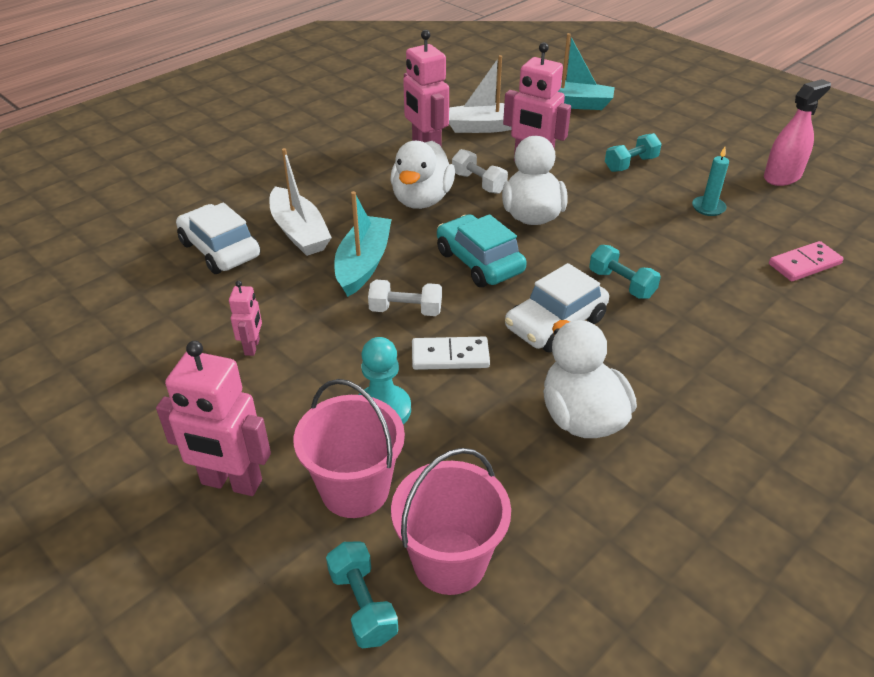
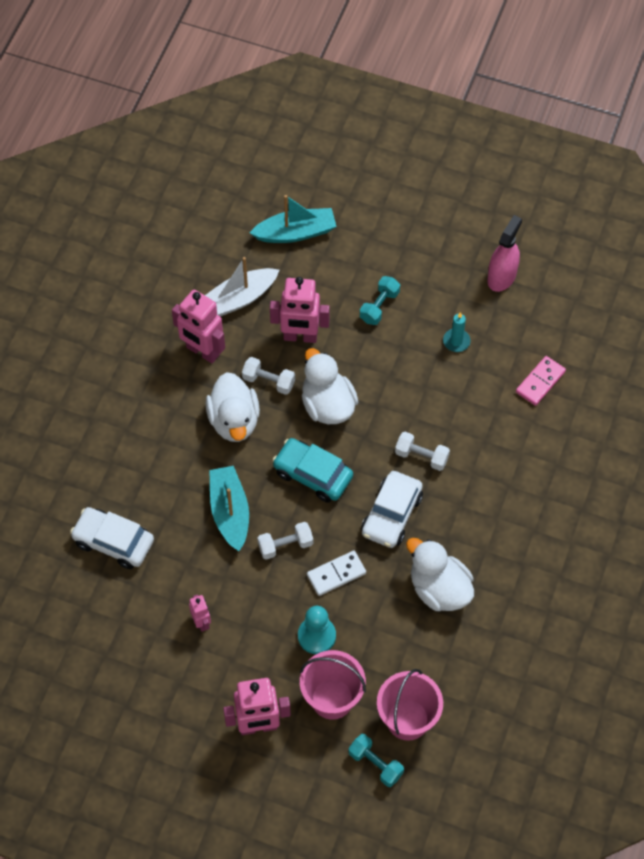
camera: 25 degrees left, 20 degrees up
white boat [269,148,332,256] -> none
turquoise dumbbell [589,245,661,299] -> white dumbbell [395,432,450,471]

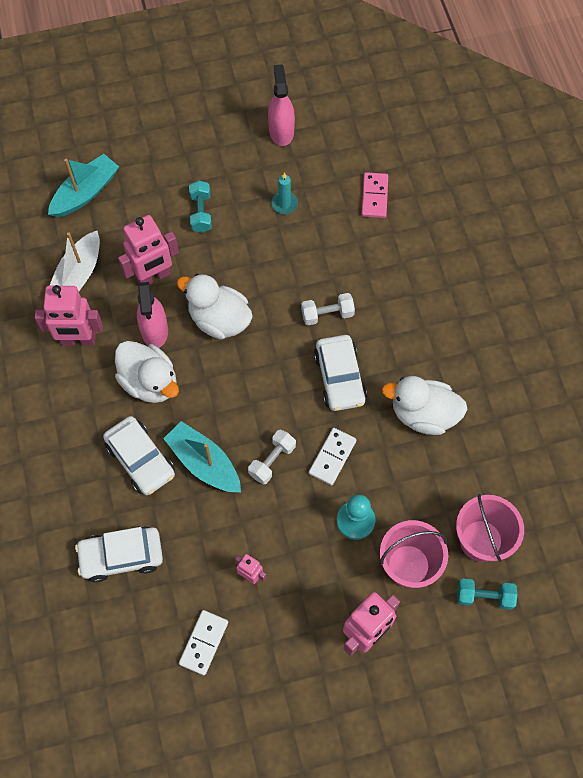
camera: 35 degrees left, 5 degrees up
white dumbbell [242,357,295,395] -> pink spray bottle [137,282,168,348]
turquoise car [272,438,353,503] -> none
none -> white car [103,416,175,495]
none -> white domino [179,610,228,675]

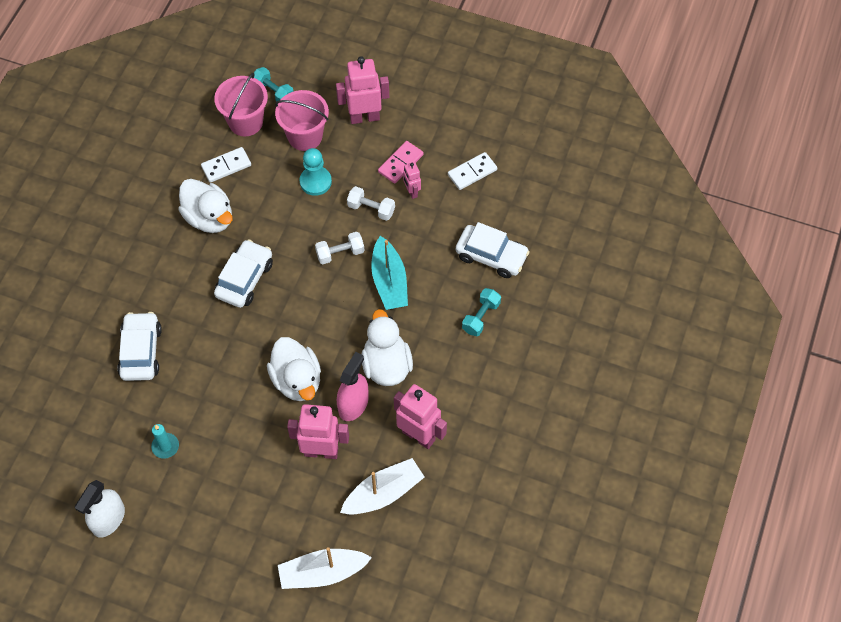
camera: 145 degrees left, 5 degrees down
turquoise boat [48,154,119,217] -> white boat [278,547,372,589]
white car [103,416,175,495] -> white car moved to [117,312,162,381]
turquoise dumbbell [189,181,212,233] -> turquoise dumbbell moved to [462,288,501,336]
pink spray bottle [268,64,295,146] -> white spray bottle [75,480,125,538]
white dumbbell [301,293,355,325] -> white dumbbell moved to [347,186,395,221]
white domino [309,428,357,486] -> white domino moved to [201,147,251,183]
pink domino [362,172,388,218] -> pink domino moved to [378,141,424,184]

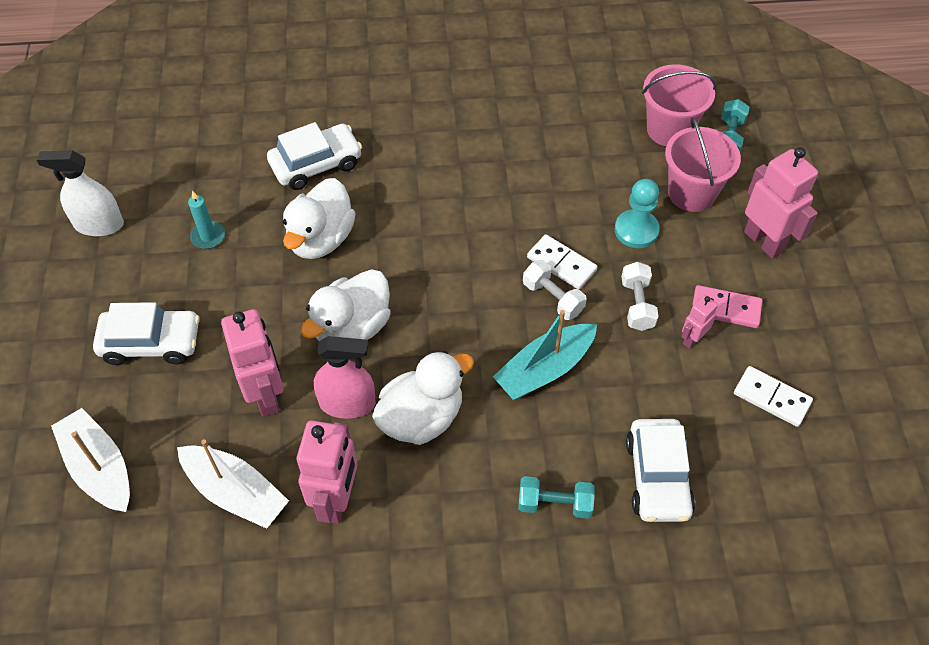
camera: 65 degrees right, 5 degrees down
white duck [178,179,233,233] -> white duck moved to [283,178,356,259]
white domino [201,147,251,183] -> white domino moved to [527,234,597,289]
white car [214,239,273,308] -> white car moved to [93,302,200,365]

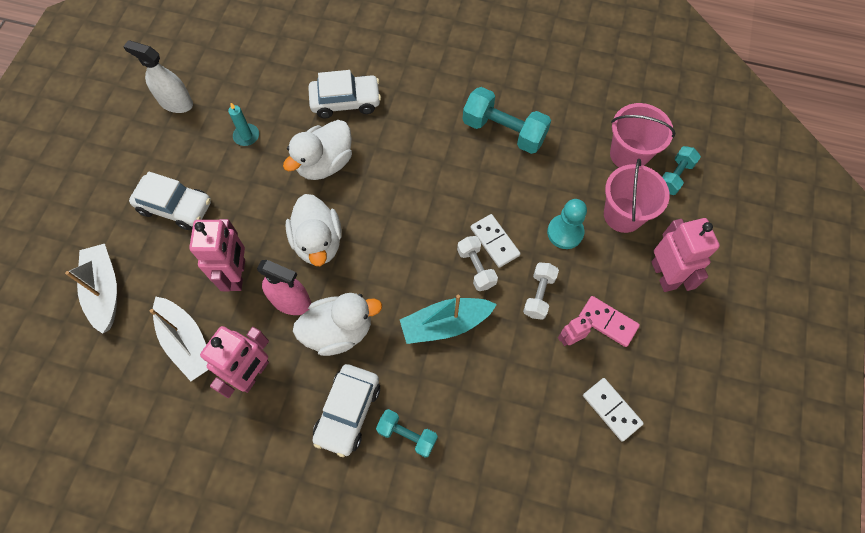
camera: 20 degrees right, 10 degrees up
white duck [301,269,391,341] -> white duck turned 75 degrees counterclockwise [285,194,342,266]
white car [626,419,695,522] -> white car moved to [312,364,380,457]
none -> turquoise dumbbell [463,87,551,154]

